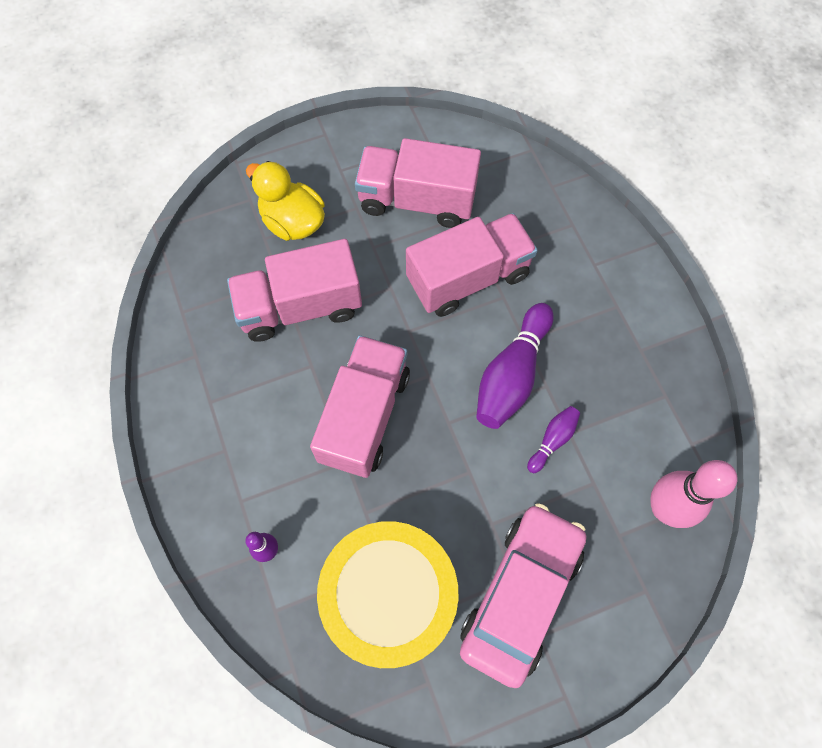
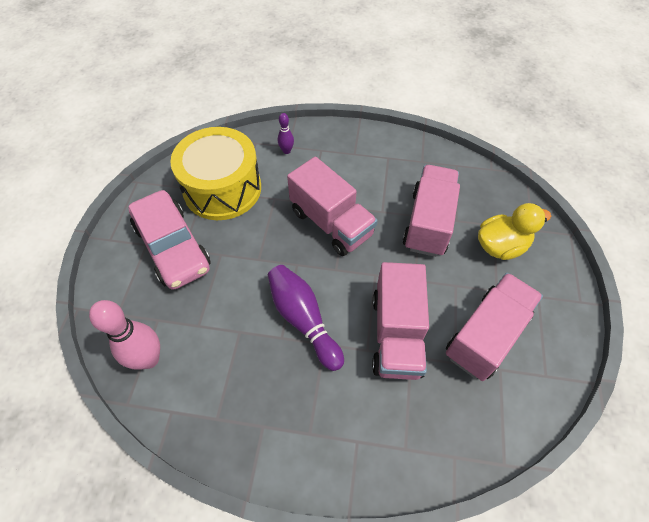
camera: 120 degrees right, 10 degrees down
purple bowling pin [527,406,580,473] -> none

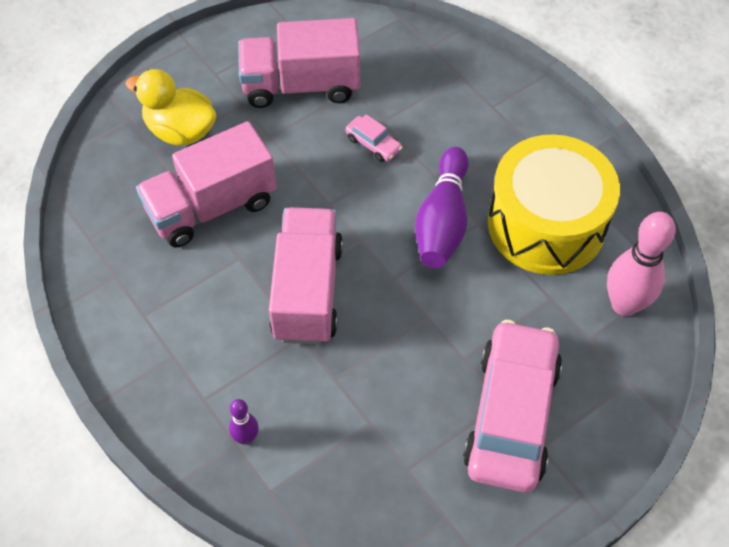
camera: 135 degrees left, 0 degrees up
yellow drum [170,127,261,220] -> yellow drum moved to [488,134,620,275]
pink truck [372,262,429,380] -> pink car [345,114,403,162]

